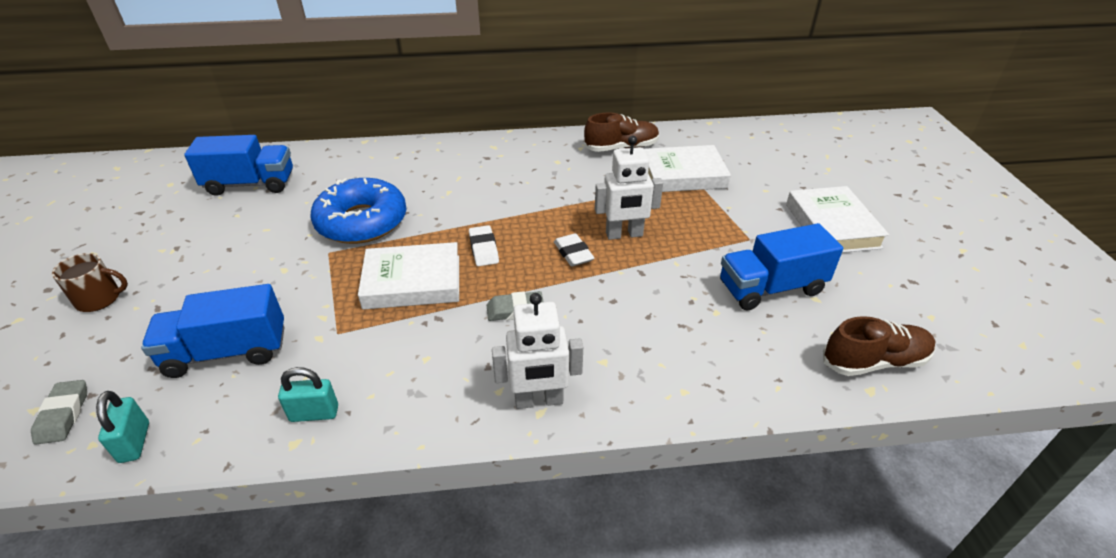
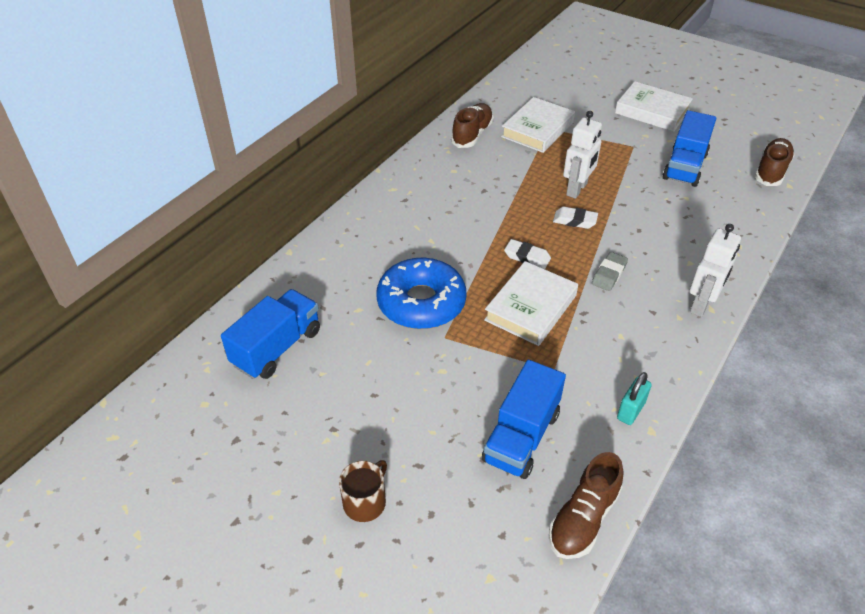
camera: 50 degrees left, 5 degrees up
grey eraser [31,380,87,445] -> none
turquoise padlock [96,391,149,463] -> brown shoe [549,452,624,559]

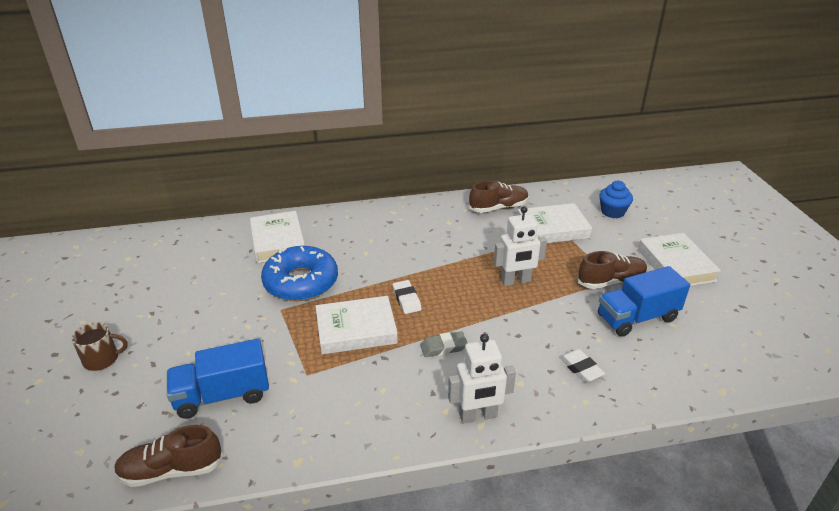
camera: 45 degrees right, 10 degrees down
blue truck [221,289,320,379] -> none
white eraser [553,207,598,229] -> white eraser moved to [559,349,605,382]
turquoise padlock [617,372,652,425] -> none
brown shoe [755,138,795,186] -> brown shoe moved to [578,251,648,289]
none -> white book [250,211,305,263]
none -> blue cupcake [599,181,633,218]

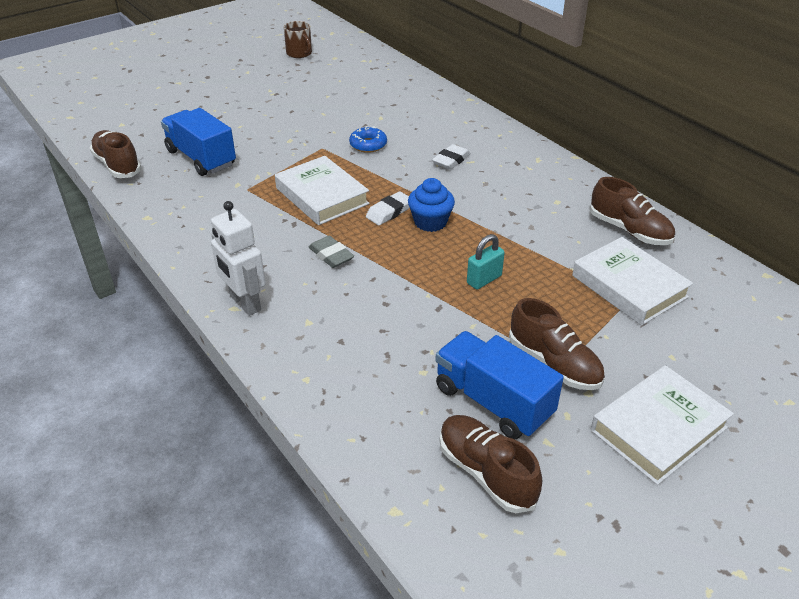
camera: 65 degrees right, 5 degrees up
brown mug [72,322,128,371] -> brown mug moved to [284,21,312,58]
white book [250,211,305,263] -> none
blue donut [261,246,338,301] -> blue donut [349,126,387,153], size x0.47
white robot [494,206,547,286] -> turquoise padlock [467,234,505,290]
white eraser [559,349,605,382] -> white eraser moved to [432,144,471,170]
blue cupcake [599,181,633,218] -> blue cupcake moved to [408,178,455,232]
none -> brown shoe [440,415,542,513]

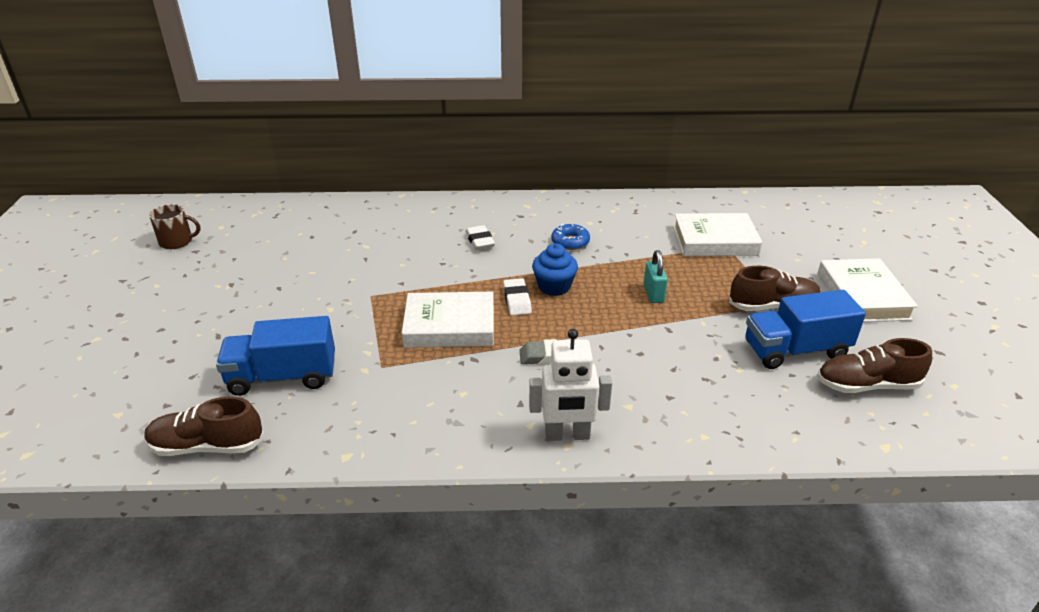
camera: 55 degrees left, 5 degrees down
blue donut [349,126,387,153] -> blue donut moved to [551,224,590,250]
brown shoe [590,177,675,245] -> none

